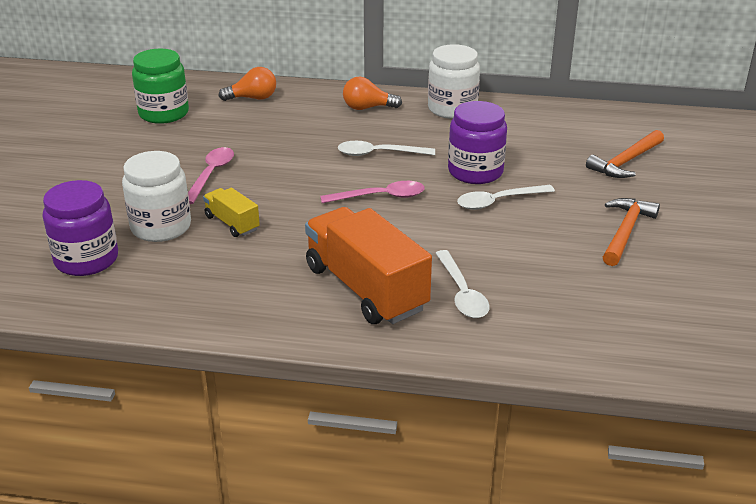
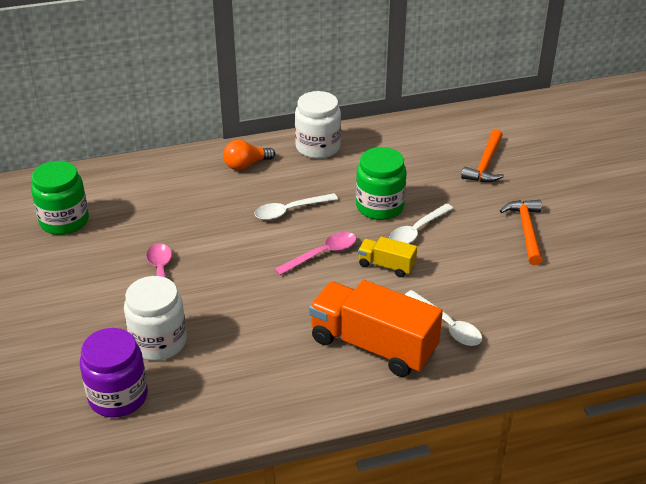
camera: 25 degrees left, 5 degrees up
yellow truck [203,188,260,237] -> yellow truck moved to [358,237,417,277]
orange light bulb [219,67,276,101] -> none
purple jar [448,101,507,184] -> green jar [356,147,407,220]

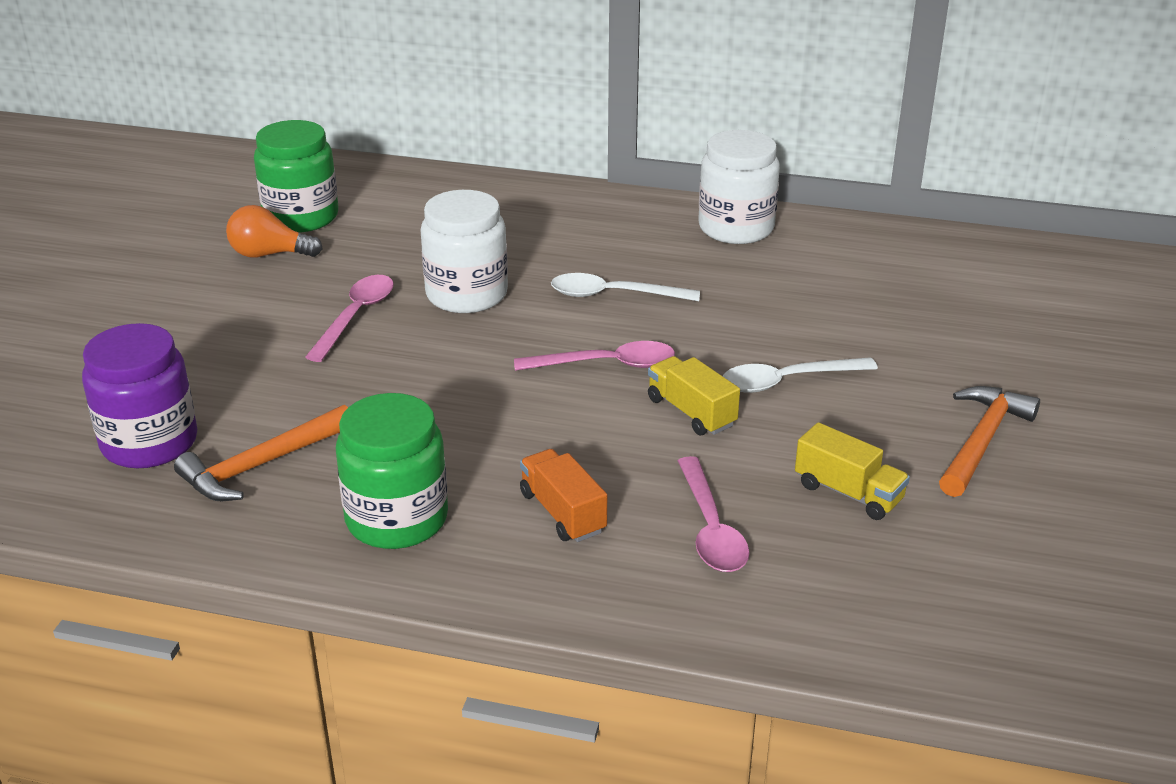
camera: 30 degrees right, 5 degrees down
white jar [124,276,187,361] -> white jar moved to [420,190,508,313]
orange light bulb [223,140,275,170] -> orange light bulb moved to [226,205,322,258]
orange truck [309,280,443,377] -> orange truck [520,449,607,542], size x0.49
green jar [356,147,407,220] -> green jar moved to [336,393,448,549]
white spoon [405,290,482,346] -> pink spoon [678,456,749,572]
orange hammer [461,129,504,182] -> orange hammer moved to [174,405,348,501]
none -> yellow truck [795,422,910,520]

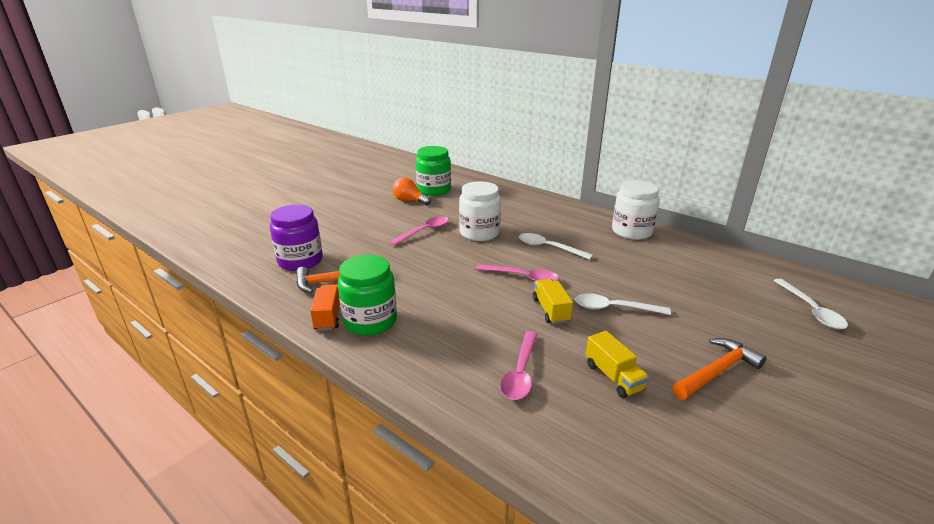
camera: 25 degrees right, 5 degrees down
orange truck [520,449,607,542] -> orange truck moved to [310,284,340,331]
none -> white spoon [773,279,848,330]

